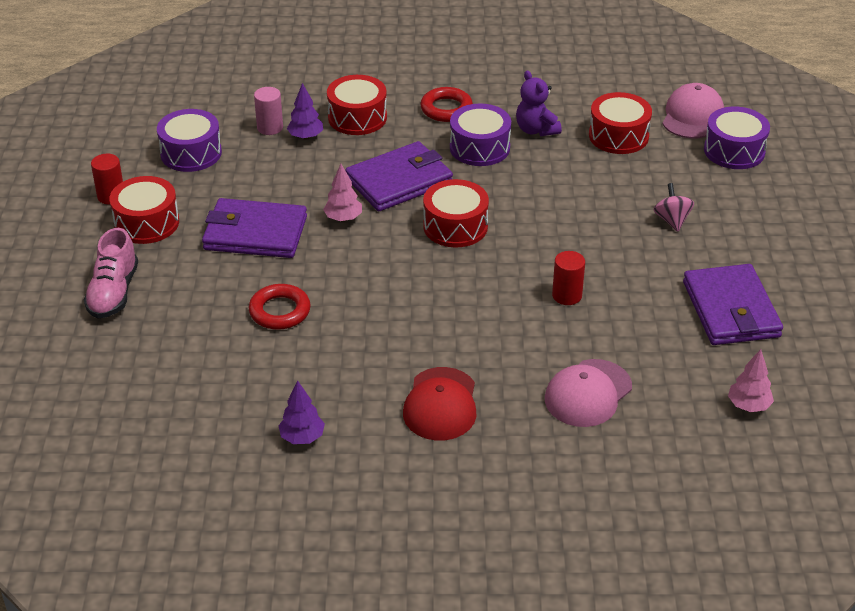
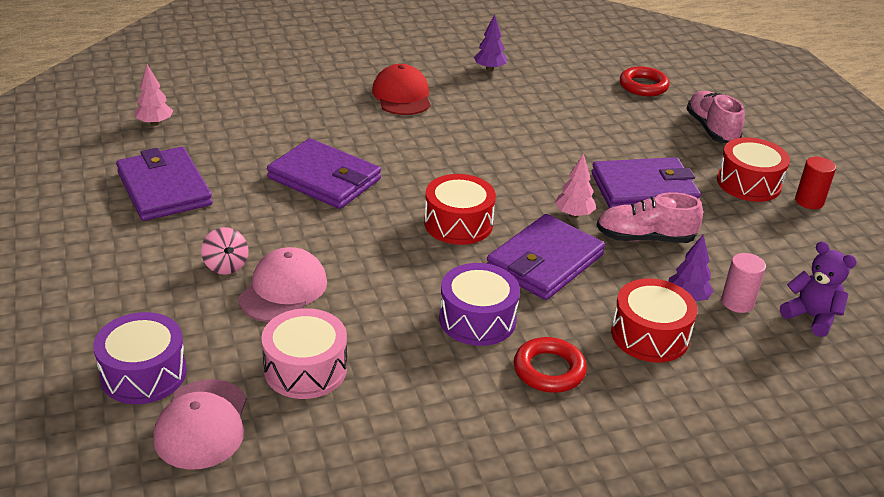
camera: 160 degrees right, 5 degrees down
purple drum [157,109,222,172] -> none
red ring [249,284,311,330] -> red ring moved to [620,66,670,96]
purple teddy bear [516,71,562,136] -> purple teddy bear moved to [780,241,857,337]
pink cap [545,359,632,427] -> pink cap moved to [238,247,327,322]
red cylinder [552,251,585,305] -> purple wallet [267,138,381,209]
red drum [589,92,652,154] -> pink drum [261,308,347,399]
none -> pink shoe [596,192,703,243]

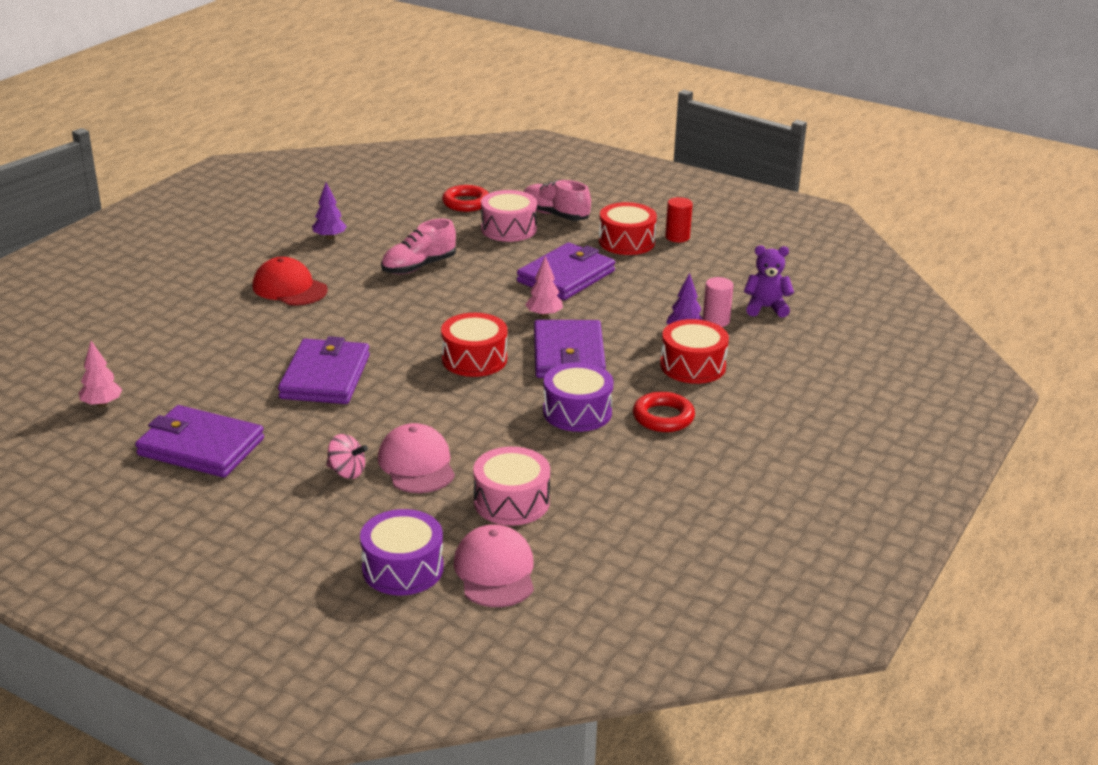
camera: 40 degrees left, 5 degrees down
pink cap [153,379,247,470] -> pink cap turned 150 degrees counterclockwise [454,525,534,607]
purple wallet [267,138,381,209] -> purple wallet turned 75 degrees counterclockwise [278,336,370,404]
pink shoe [596,192,703,243] -> pink shoe moved to [381,218,456,274]
none -> pink drum [481,190,537,242]

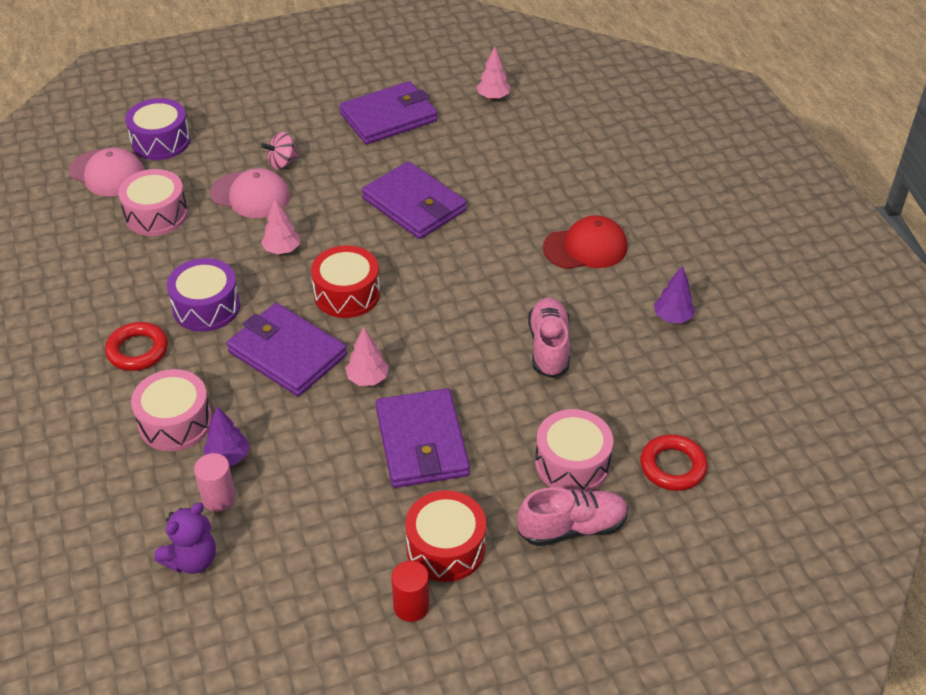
camera: 130 degrees right, 15 degrees up
red drum [660,319,729,384] -> pink drum [131,369,212,451]
none -> pink tree [261,198,300,254]

